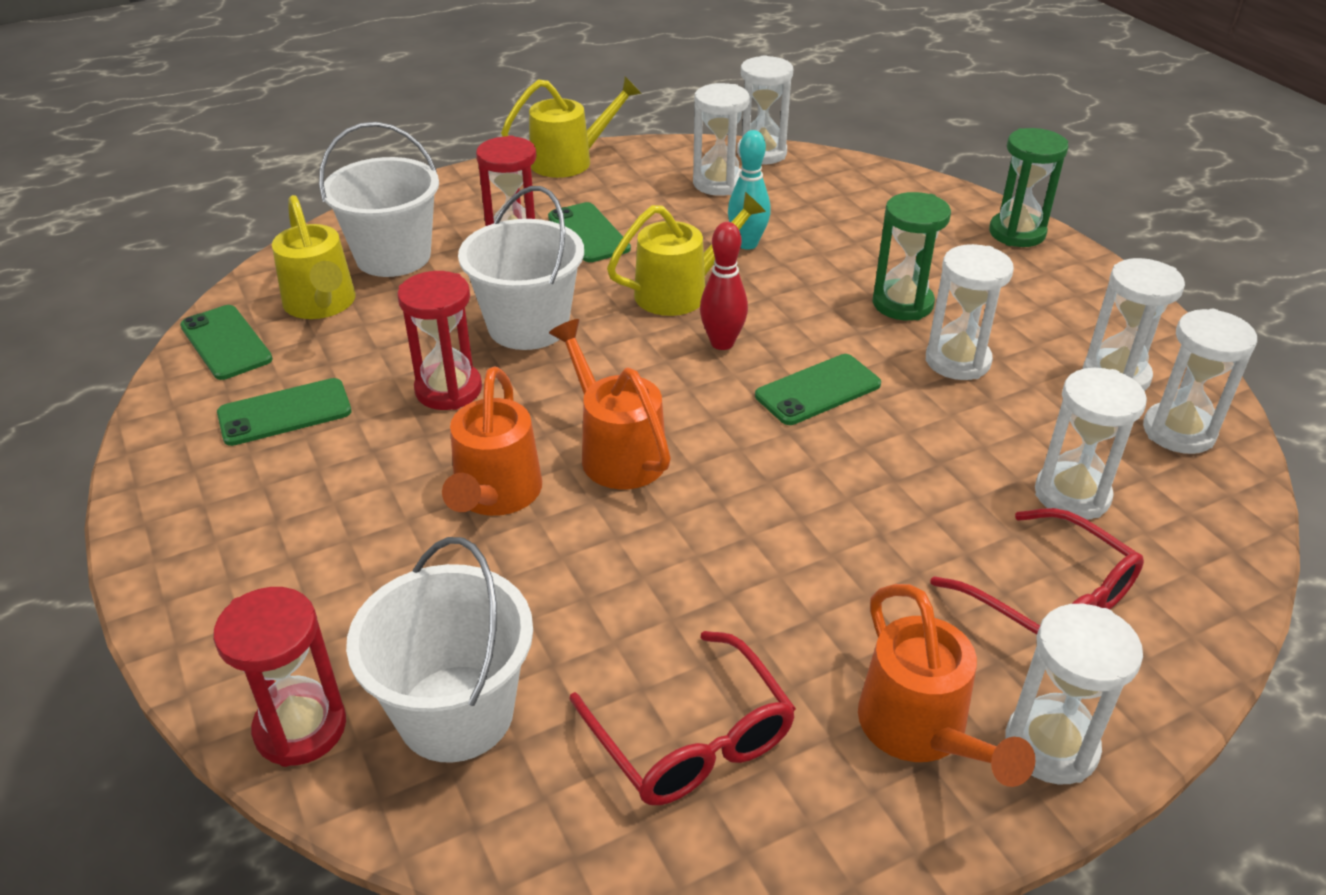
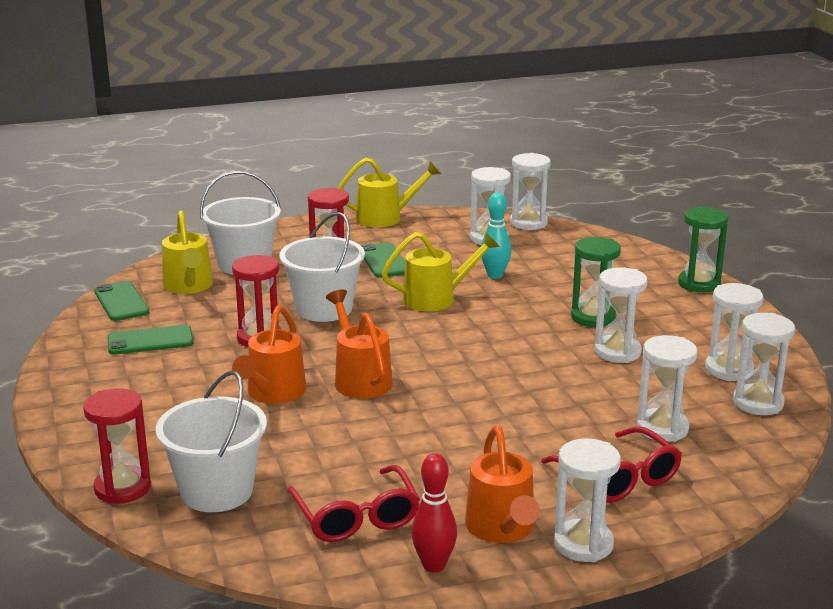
camera: 10 degrees right, 15 degrees down
red bowling pin [700,222,748,350] -> red bowling pin moved to [411,453,457,573]
green phone [755,354,881,425] -> none

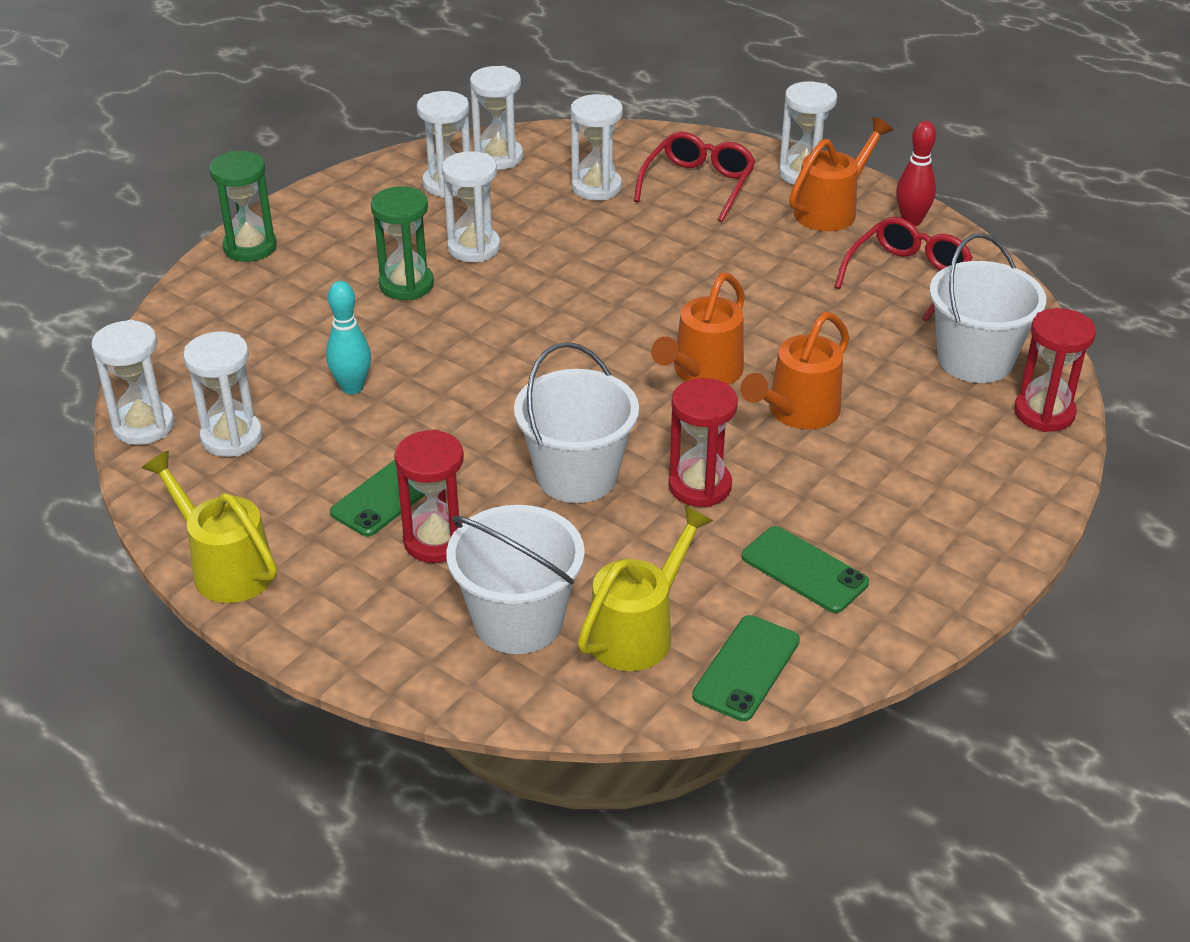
camera: 125 degrees left, 15 degrees up
orange watering can [232,305,306,404] -> orange watering can turned 150 degrees clockwise [740,312,850,429]
yellow watering can [382,232,500,311] -> none

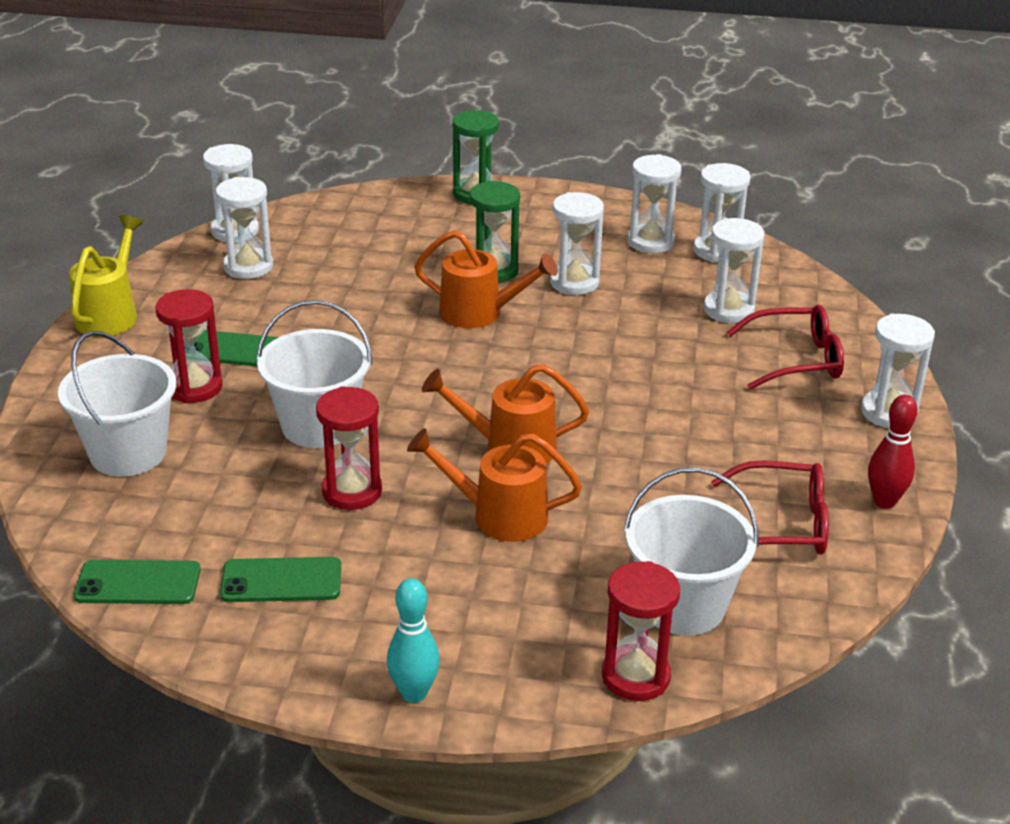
camera: 60 degrees right, 5 degrees down
turquoise bowling pin [326,281,371,394] -> turquoise bowling pin moved to [387,578,440,703]
yellow watering can [578,505,713,671] -> none
green phone [742,526,869,613] -> green phone turned 75 degrees clockwise [220,557,341,602]
orange watering can [789,117,893,231] -> orange watering can moved to [414,230,558,328]

